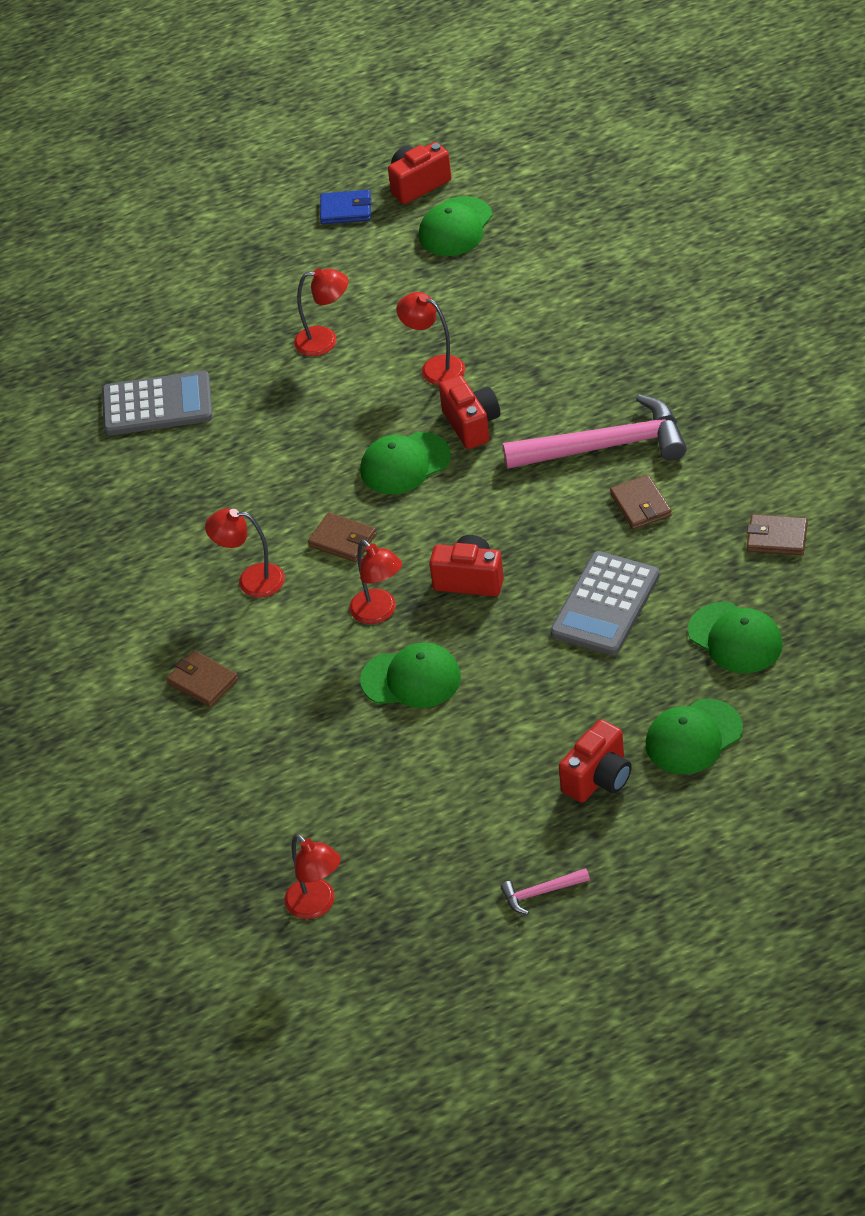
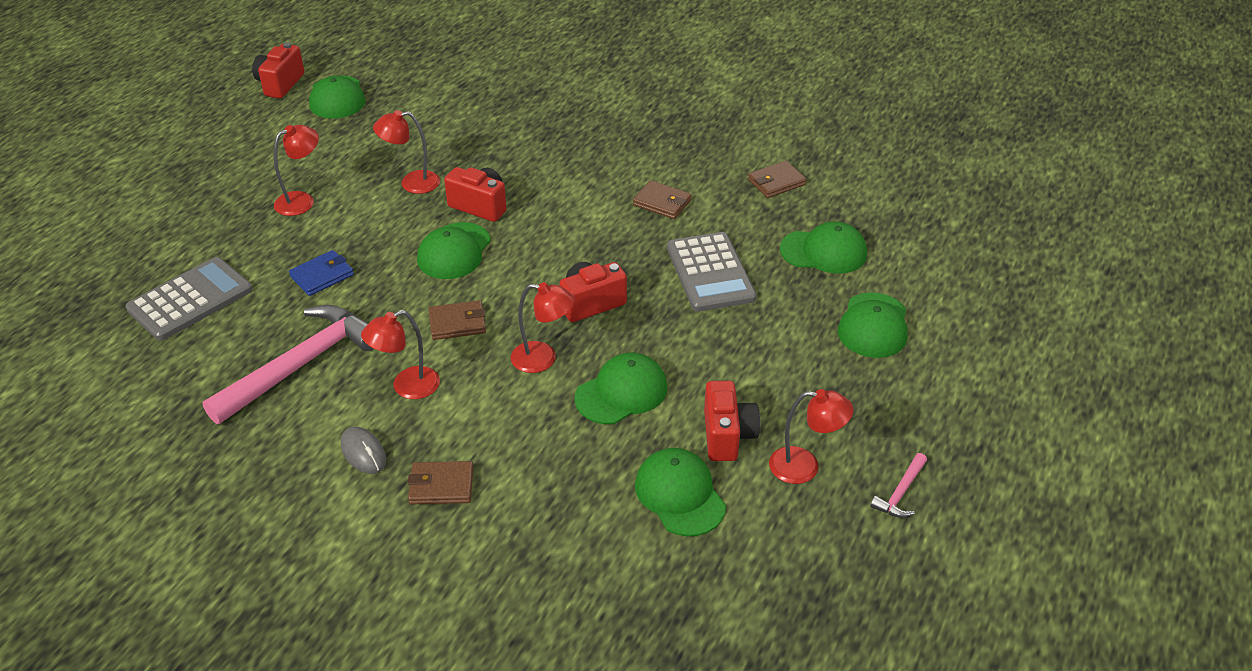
camera: 45 degrees left, 5 degrees down
red lamp [284,834,341,919] -> red lamp moved to [769,389,854,484]
blue wallet [320,190,371,224] -> blue wallet moved to [289,250,354,296]
pink hammer [503,394,687,469] -> pink hammer moved to [202,305,374,424]
red camera [559,719,632,803] -> red camera moved to [704,381,760,461]
none -> grey mouse [341,427,386,474]
none -> green cap [635,448,726,536]

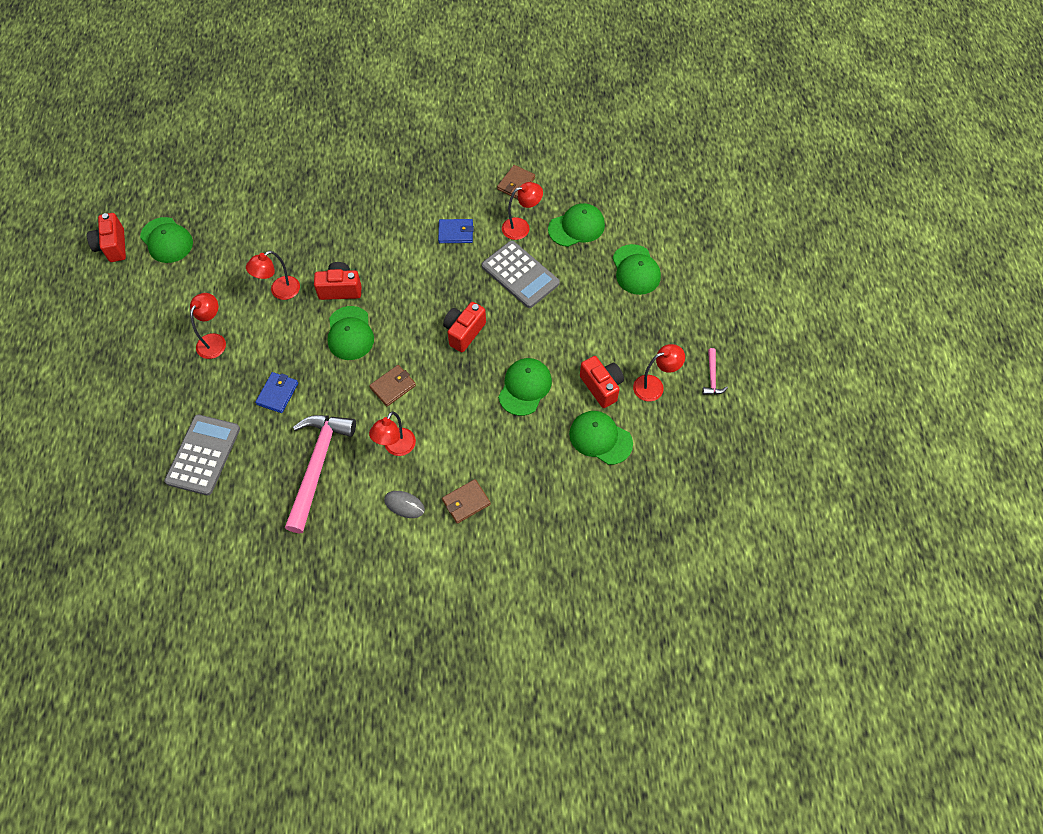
camera: 30 degrees left, 20 degrees up
red lamp [511,282,575,373] -> red lamp moved to [502,182,543,240]
brown wallet [633,180,692,219] -> blue wallet [438,219,474,243]

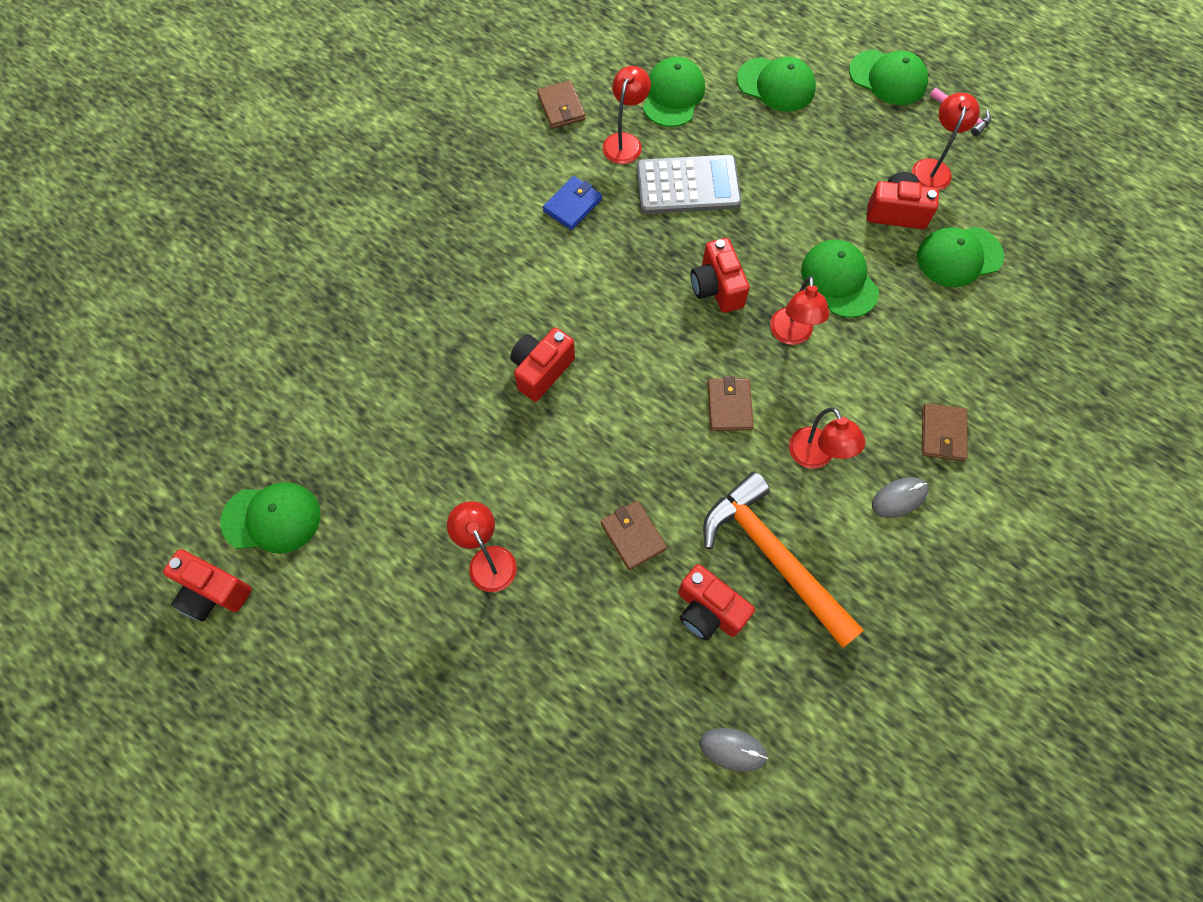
camera: 50 degrees left, 5 degrees up
grey calculator [164,414,240,495] -> none
red lamp [246,251,300,300] -> red lamp moved to [770,276,829,345]
blue wallet [255,372,298,413] -> brown wallet [601,501,667,570]
pink hammer [285,415,356,533] -> orange hammer [703,471,864,648]
green cap [328,306,374,360] -> green cap moved to [849,50,928,105]
none -> red camera [678,564,755,641]
none -> grey mouse [700,728,768,772]

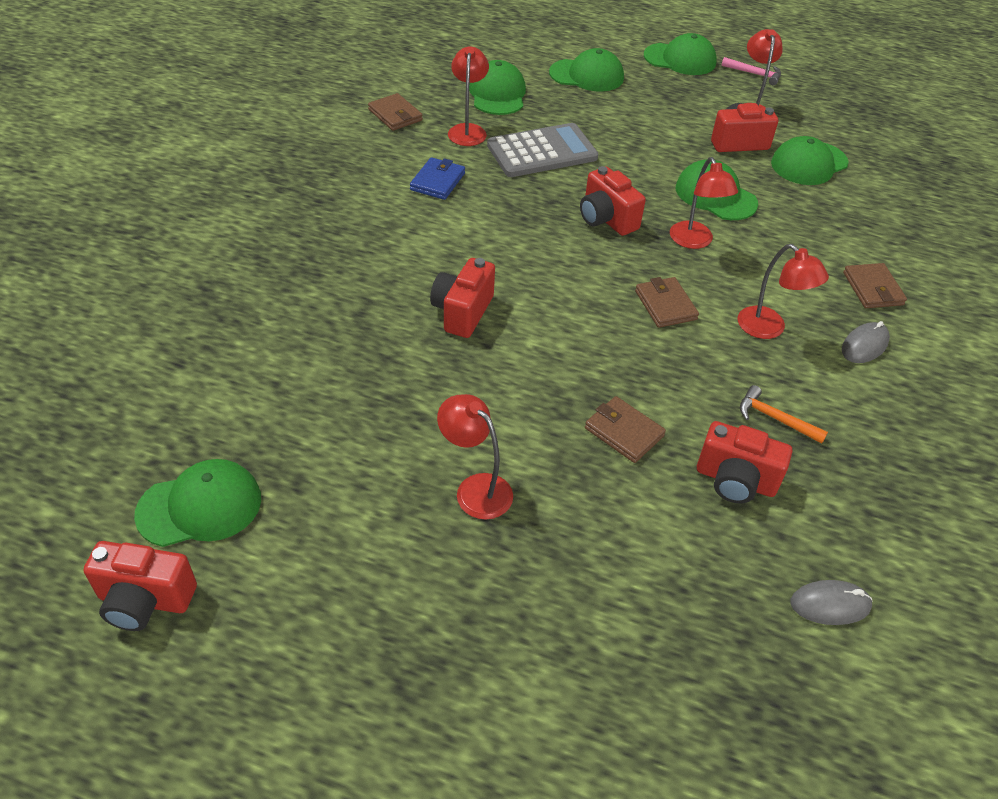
camera: 20 degrees left, 20 degrees down
orange hammer [703,471,864,648] -> orange hammer [740,385,828,444], size x0.43

